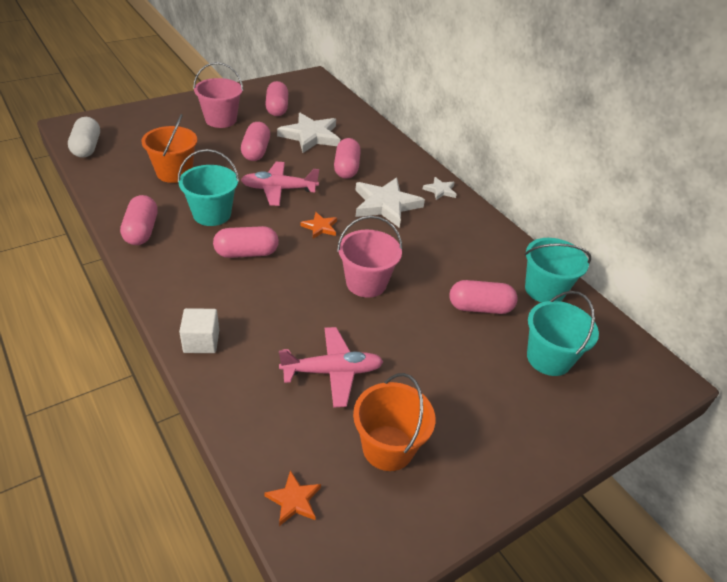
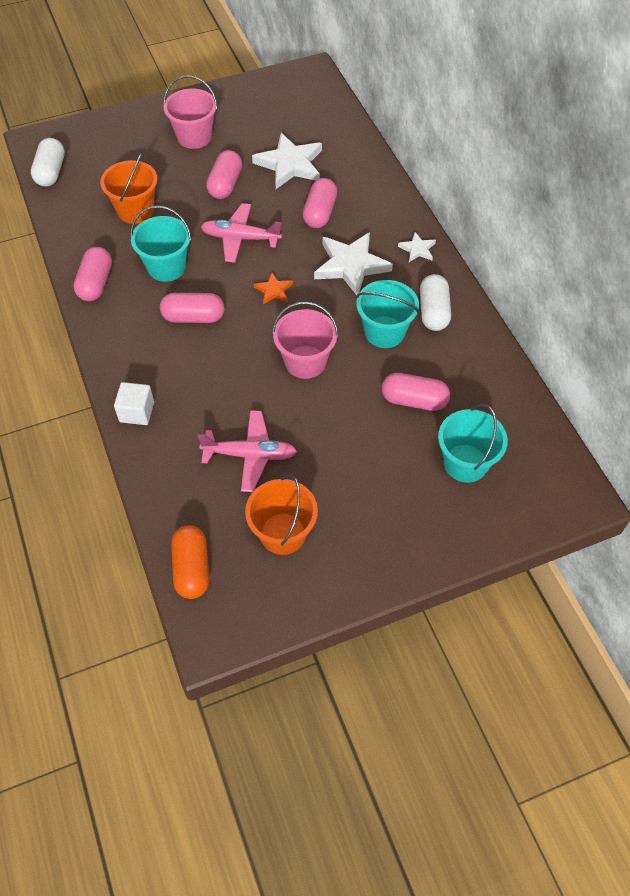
camera: 15 degrees right, 15 degrees up
orange star [264,470,321,526] -> orange capsule [171,525,209,599]
pink capsule [265,81,288,116] -> none
turquoise bucket [525,238,591,303] -> turquoise bucket moved to [356,280,419,348]
none -> white capsule [420,274,451,331]

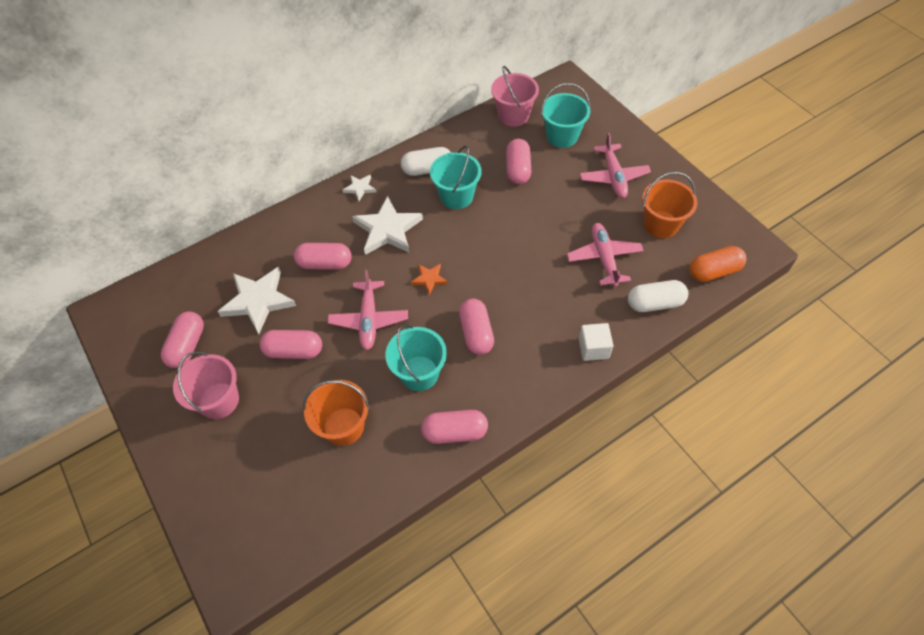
camera: 100 degrees left, 0 degrees up
white capsule [31,138,65,187] -> white capsule moved to [628,280,688,312]
pink bucket [272,302,338,379] -> pink bucket moved to [491,66,539,127]
none -> pink capsule [161,311,204,368]
none -> pink plane [580,133,651,198]

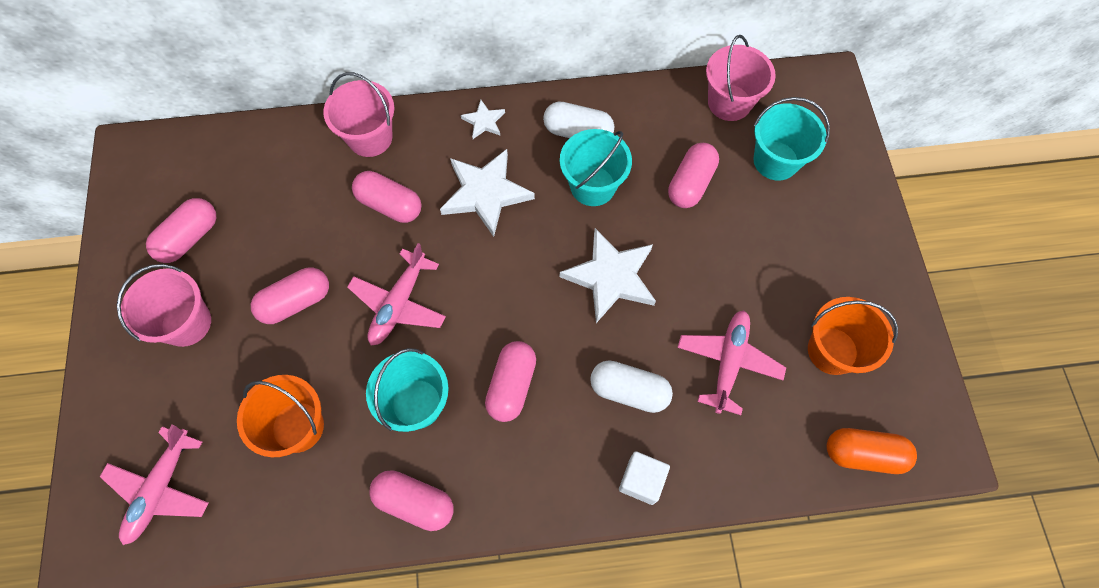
camera: 25 degrees right, 10 degrees up
white star [218,267,296,334] -> white star moved to [560,228,656,323]
pink capsule [259,330,322,359] -> pink capsule turned 60 degrees counterclockwise [251,268,329,324]
orange star [411,264,448,295] -> none
pink plane [580,133,651,198] -> pink plane moved to [100,424,209,545]
white capsule [628,280,688,312] -> white capsule moved to [590,360,673,413]
none -> pink bucket [323,72,394,157]

